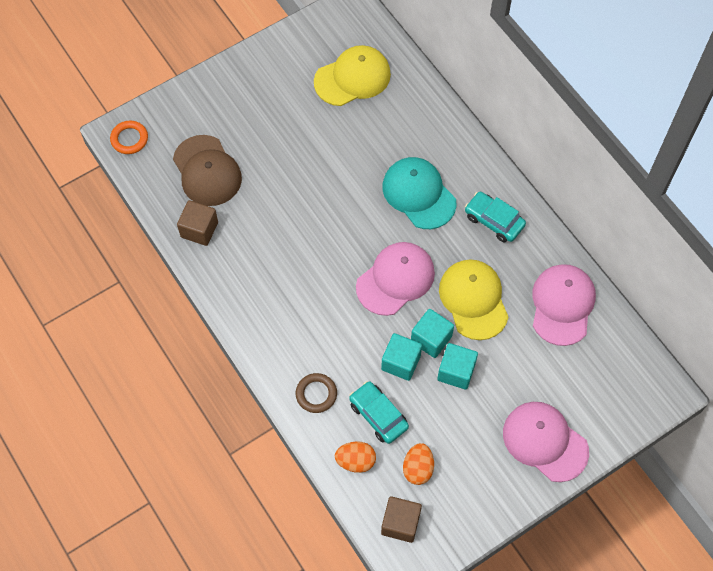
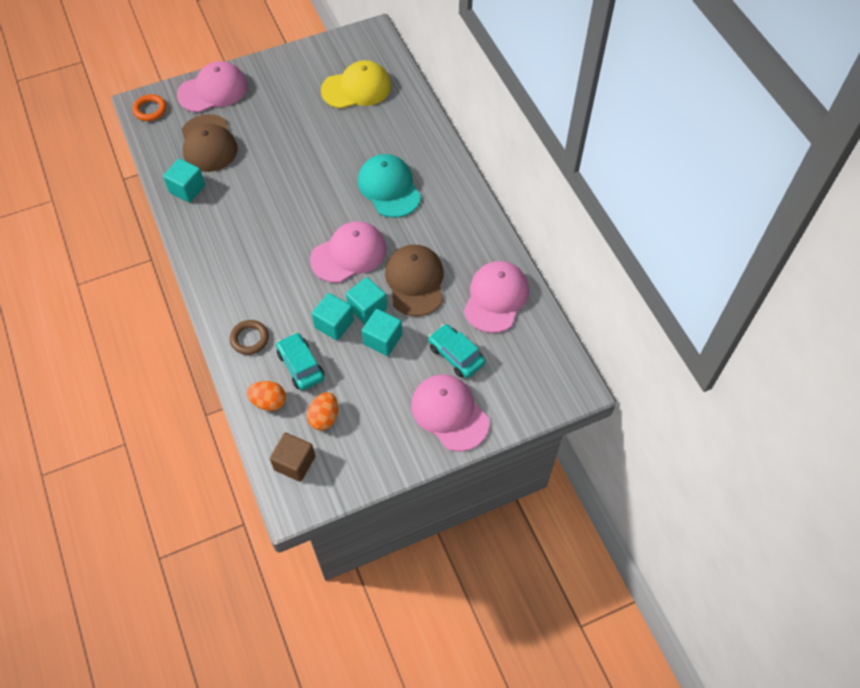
camera: 10 degrees right, 5 degrees down
brown cube [177,200,218,246] -> turquoise cube [163,159,205,202]
yellow cap [439,260,509,340] -> brown cap [385,245,443,316]
turquoise car [465,192,526,242] -> turquoise car moved to [428,324,485,378]
none -> pink cap [177,61,247,113]

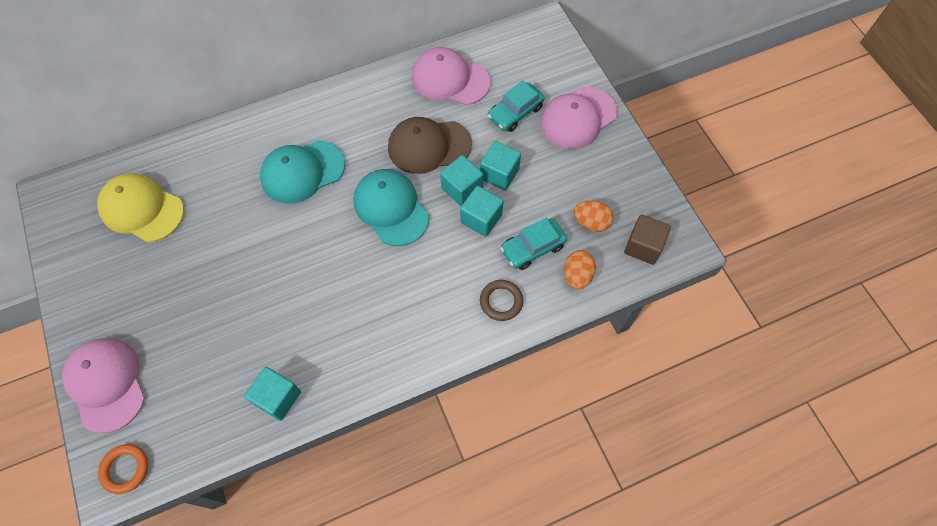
camera: 90 degrees left, 5 degrees up
brown cap [182,114,238,172] -> none
pink cap [310,221,386,283] -> turquoise cap [353,169,429,246]
yellow cap [321,60,391,109] -> yellow cap turned 45 degrees counterclockwise [97,173,184,242]

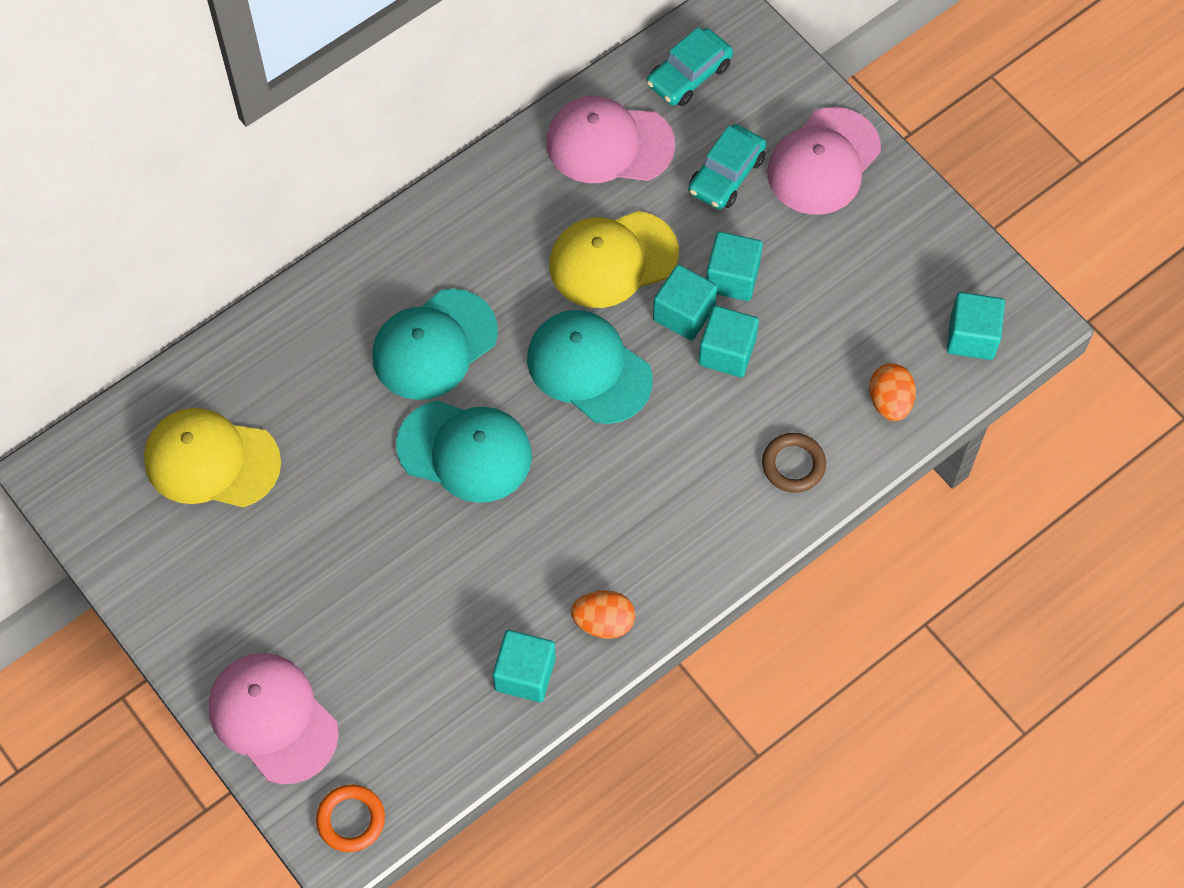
camera: 15 degrees left, 0 degrees up
brown cap [388,117,472,174] -> yellow cap [549,211,679,308]
turquoise car [500,218,567,270] -> turquoise car moved to [647,27,733,106]
orange egg [574,200,614,232] -> orange egg moved to [571,590,635,639]
brown cube [624,214,671,265] -> turquoise cube [947,292,1005,360]
none -> turquoise cap [396,400,532,503]

